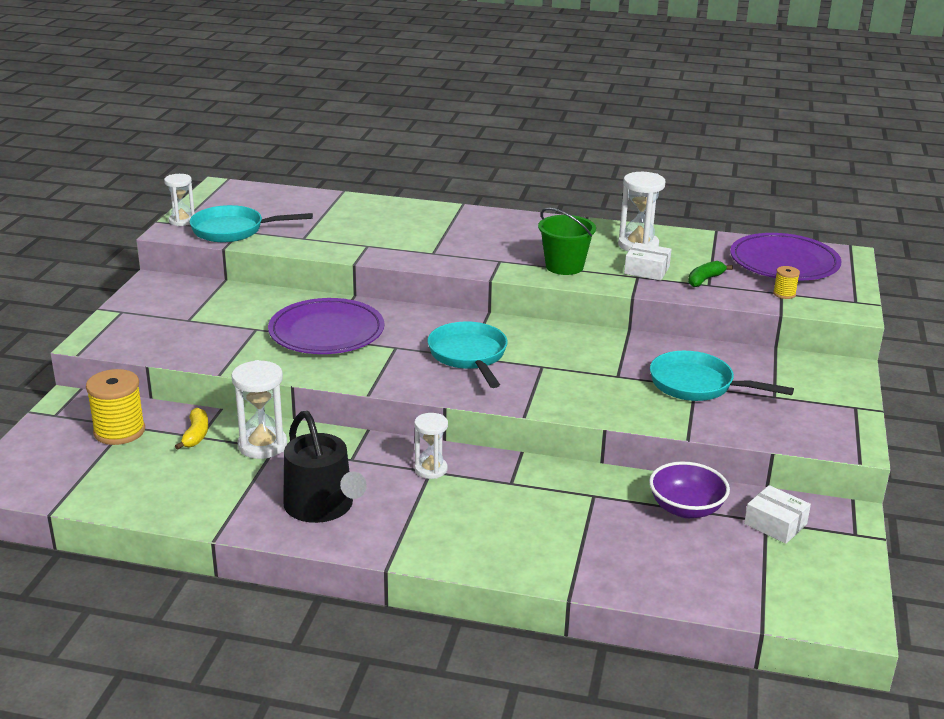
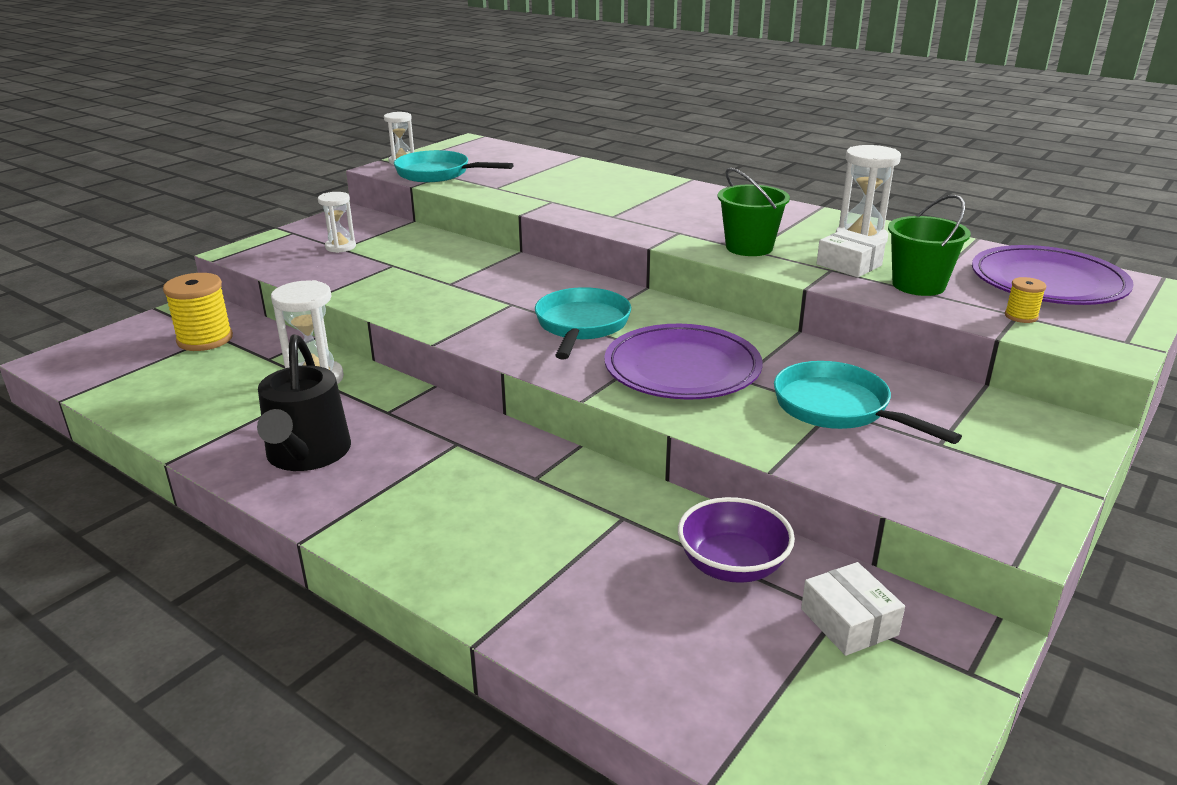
camera: 25 degrees right, 0 degrees up
yellow banana [175,407,208,450] -> none
purple plate [268,298,384,354] -> purple plate moved to [604,324,763,400]
white hourglass [414,413,448,479] -> white hourglass moved to [318,192,356,253]
green banana [688,261,733,287] -> green bucket [888,195,971,296]

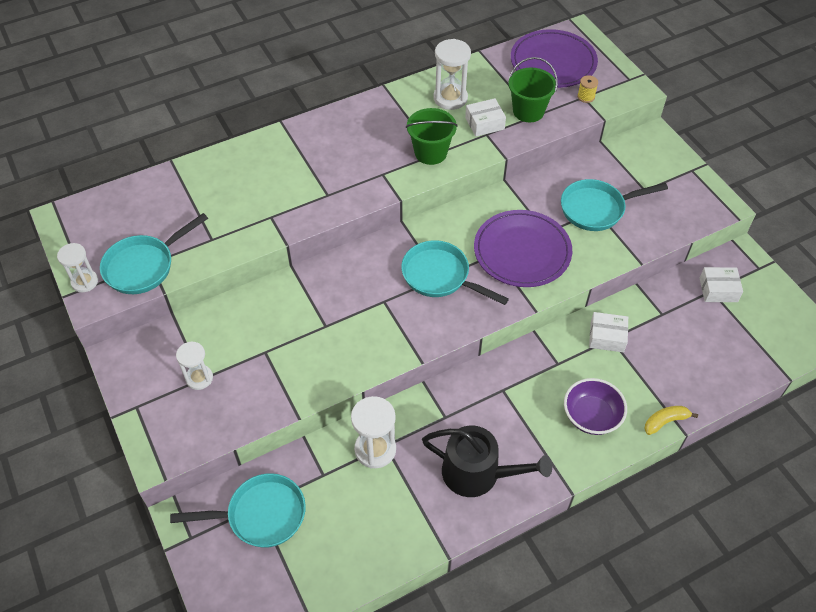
camera: 65 degrees left, 25 degrees up
yellow spool [163,273,233,351] -> turquoise pan [170,473,306,548]
purple bowl [678,497,795,583] -> purple bowl moved to [564,378,627,435]
none -> white box [589,312,628,352]
none -> yellow banana [644,406,698,435]

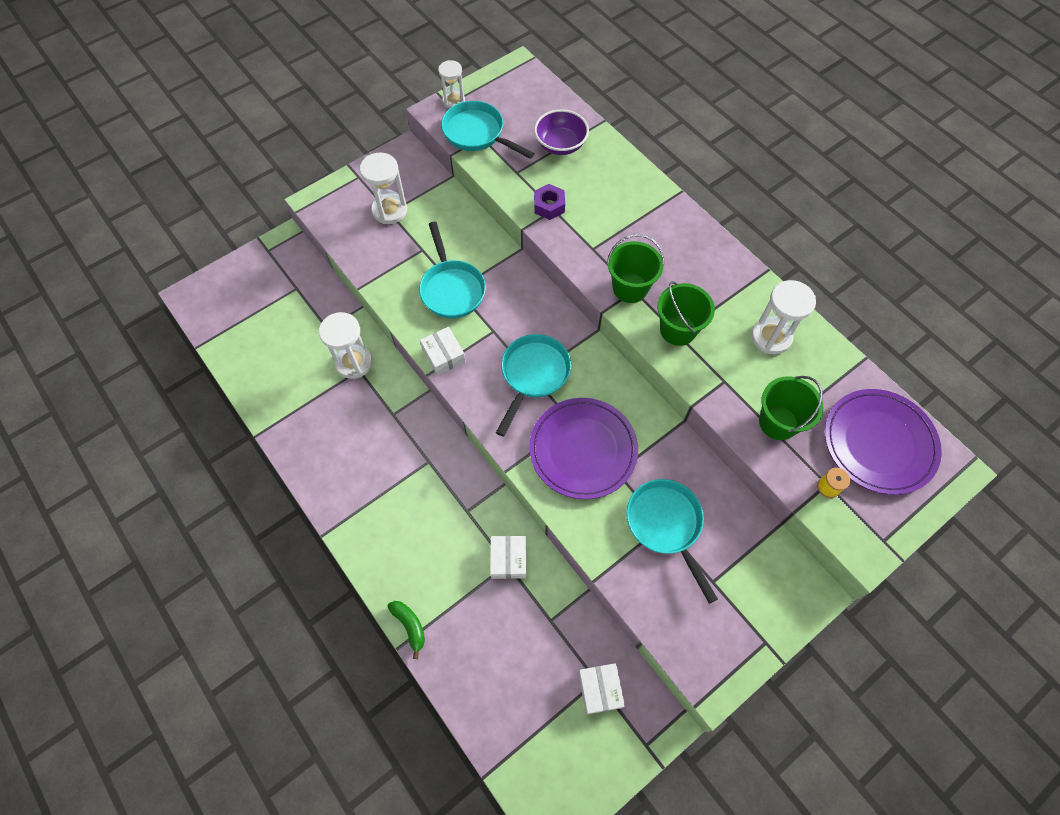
camera: 80 degrees right, 10 degrees up
turquoise pan [170,473,306,548] -> turquoise pan moved to [419,222,486,319]
white hourglass [176,341,213,390] -> white hourglass [360,152,407,224], size x1.52
black watering can [422,426,552,497] -> none
white box [465,98,506,137] -> white box moved to [420,327,466,376]
purple bowl [564,378,627,435] -> purple bowl moved to [534,109,589,155]
yellow banana [644,406,698,435] -> green banana [387,601,425,659]
none -> purple nut [534,184,565,220]
none -> green bucket [607,234,664,303]

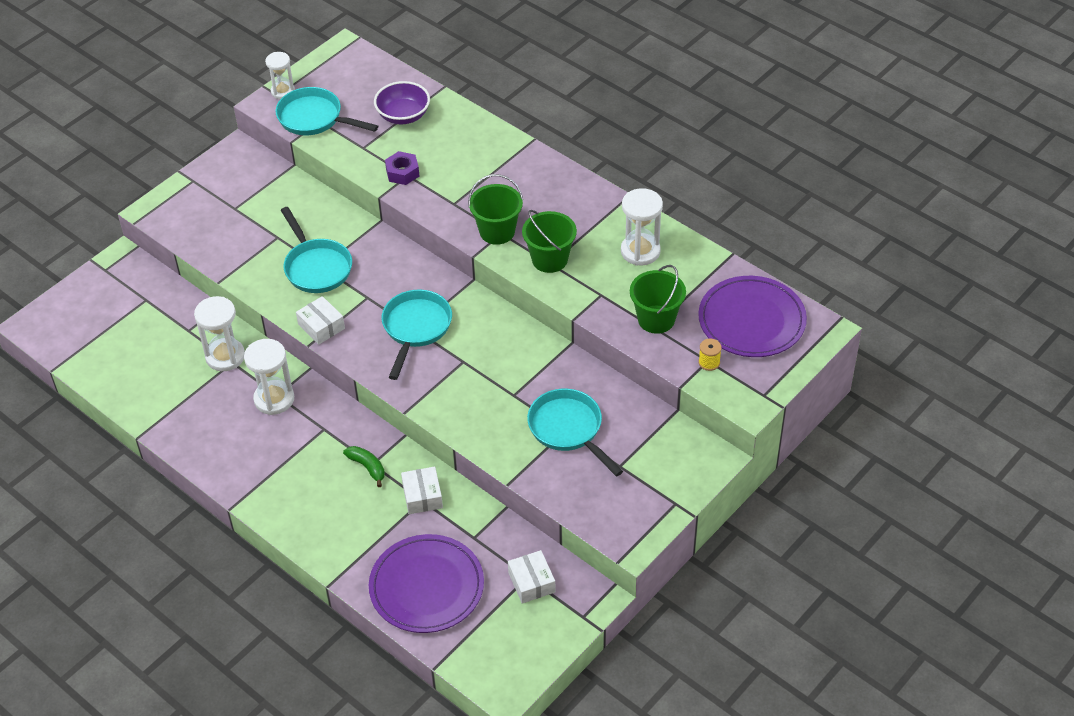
camera: 10 degrees left, 15 degrees down
white hourglass [360,152,407,224] -> white hourglass moved to [244,339,294,415]
green banana [387,601,425,659] -> green banana moved to [343,446,385,487]
purple plate [529,398,638,499] -> purple plate moved to [369,534,484,633]

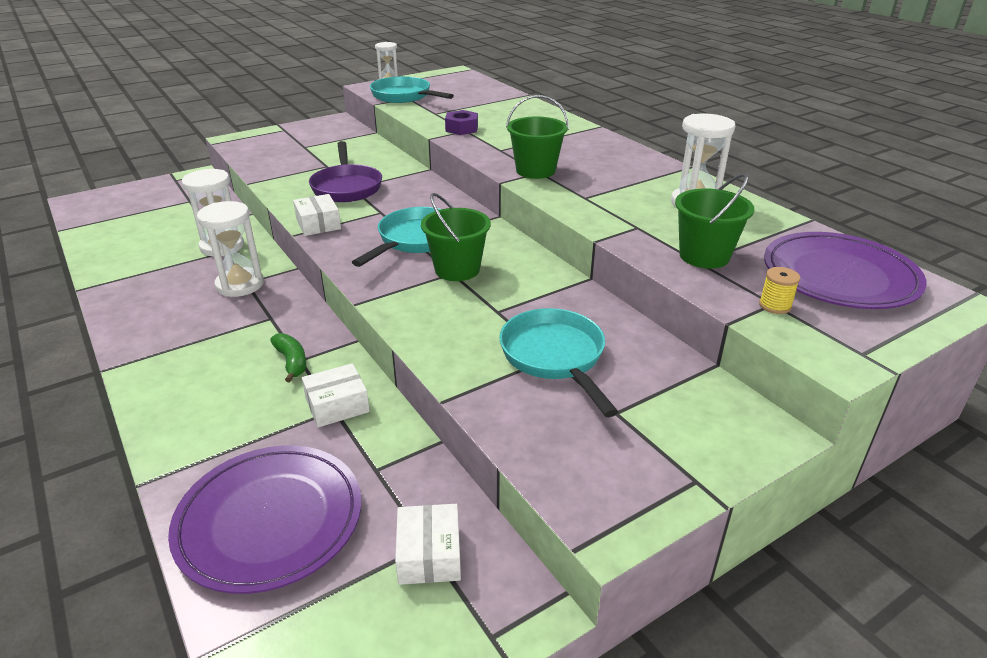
camera: 15 degrees right, 15 degrees down
turquoise pan [281,207,352,293] -> purple pan [309,141,382,202]
purple bowl [374,81,430,125] -> none
white box [401,467,443,514] -> white box turned 60 degrees clockwise [302,363,370,427]
green bucket [522,210,577,273] -> green bucket moved to [421,193,491,281]

